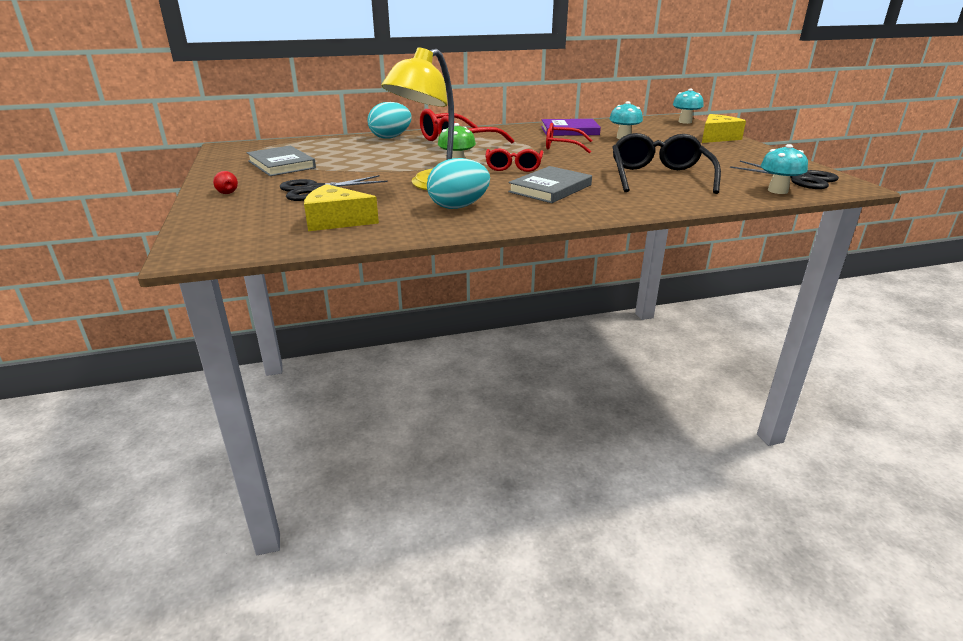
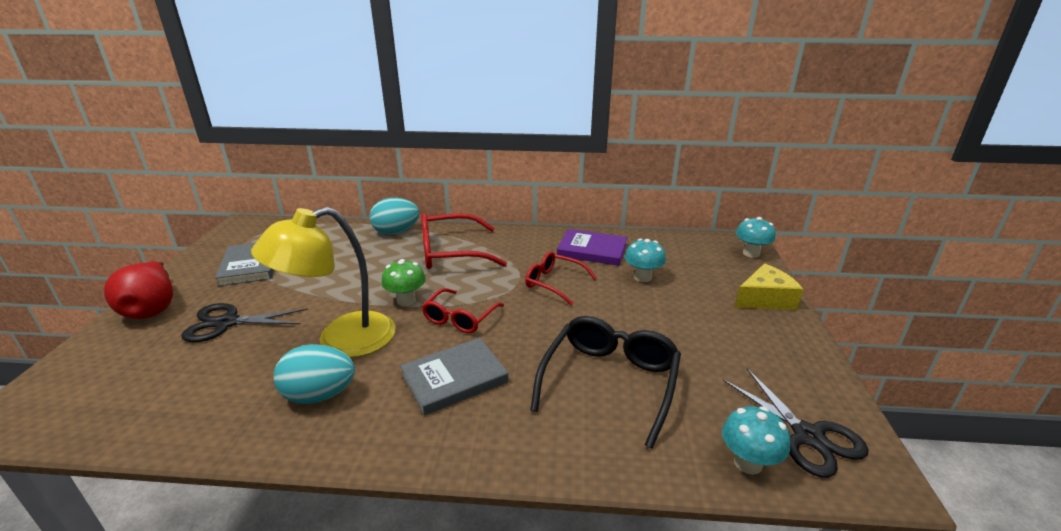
camera: 20 degrees right, 0 degrees up
red pear [213,171,238,194] -> red pear [104,261,173,319], size x2.37
yellow cheese [304,184,379,231] -> none

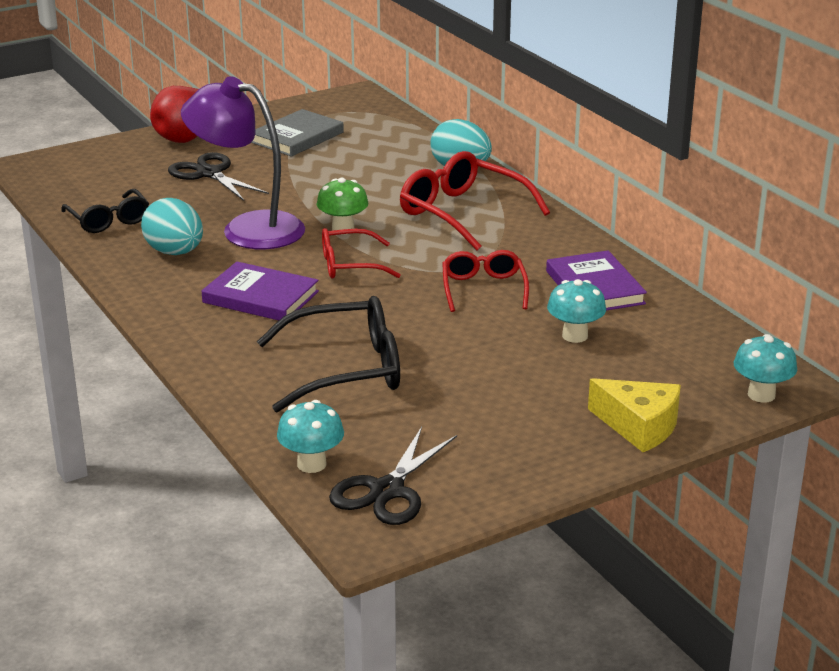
camera: 55 degrees right, 0 degrees up
yellow lamp [251,207,396,358] -> purple lamp [181,76,305,249]
grey book [400,338,509,415] -> purple book [202,261,319,320]
none -> black glasses [61,189,149,233]

